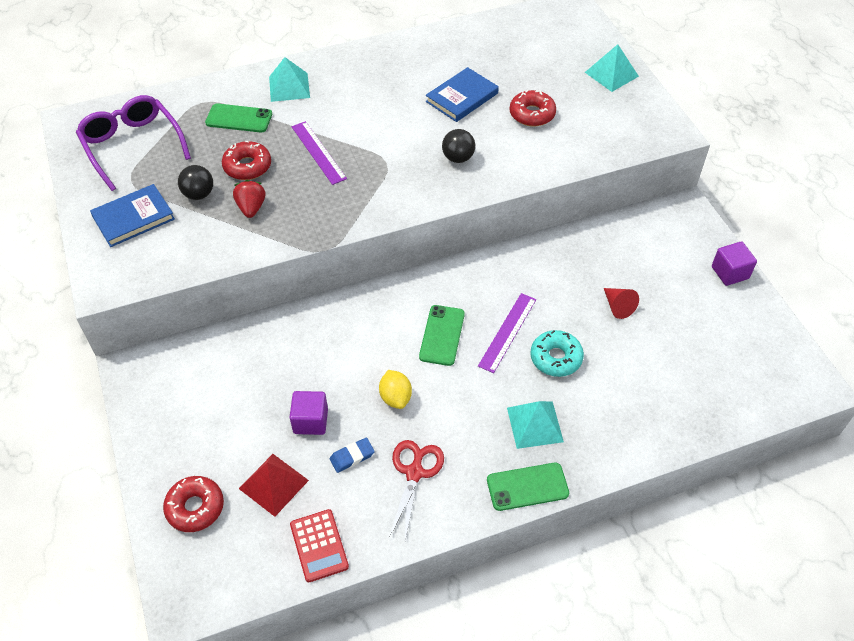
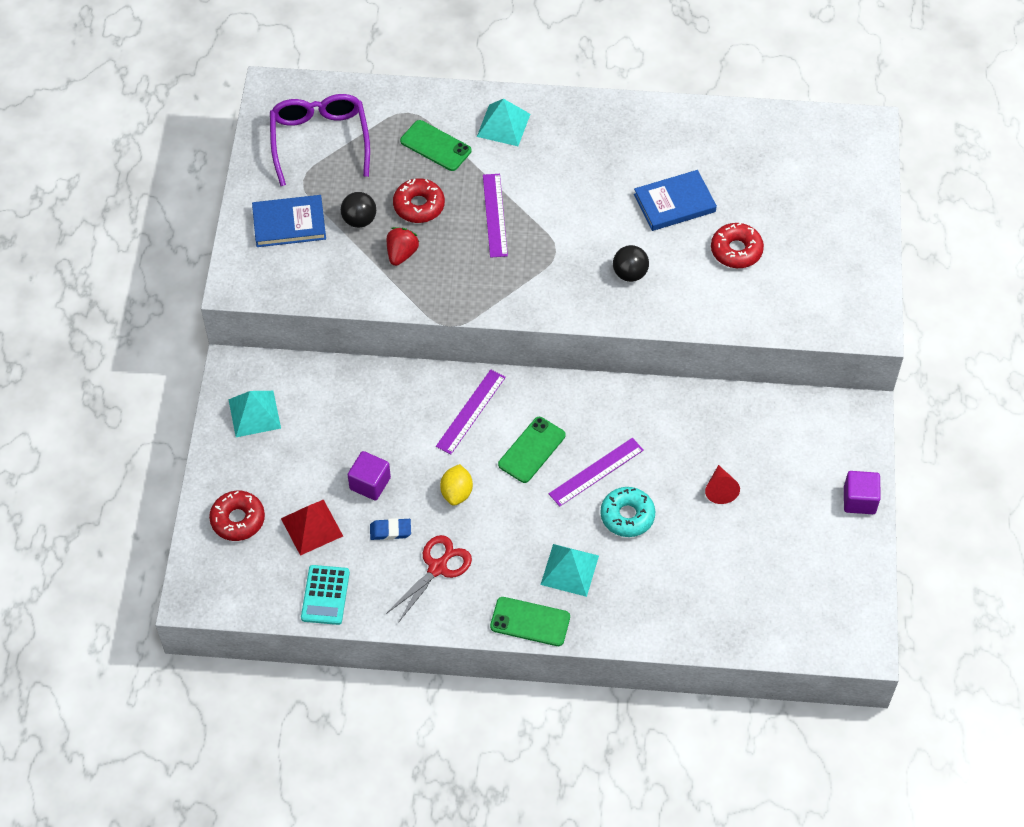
camera: 25 degrees right, 5 degrees up
red calculator [290,509,349,582] -> turquoise calculator [301,565,350,625]
turquoise pyramid [585,44,639,92] -> turquoise pyramid moved to [228,391,281,437]
none -> purple ruler [436,369,506,454]

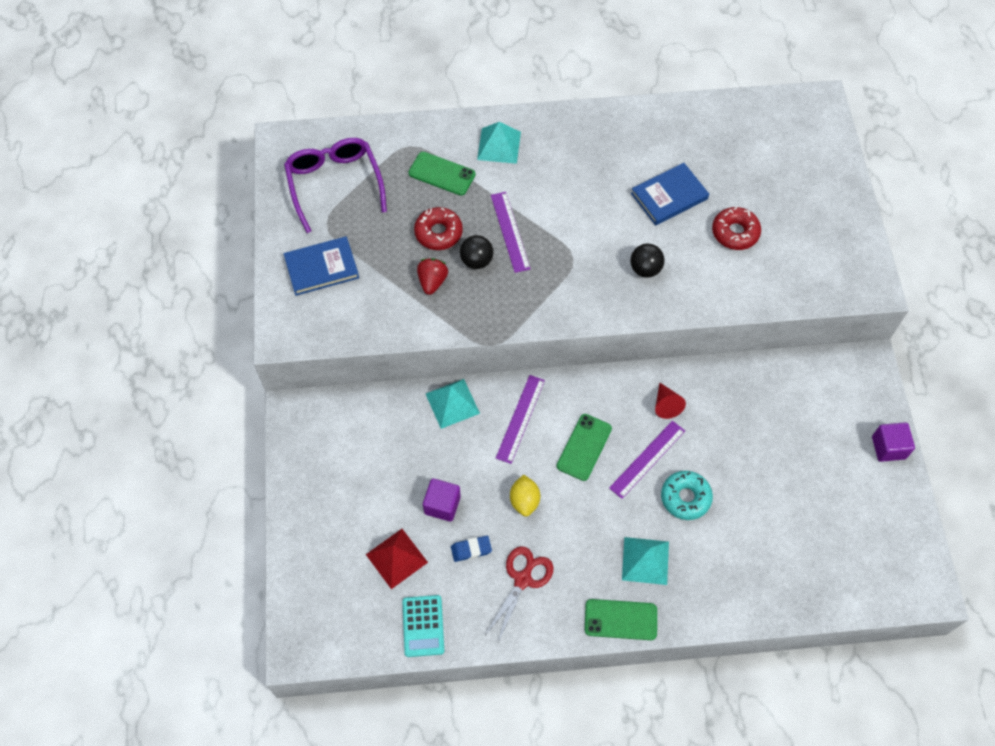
camera: 10 degrees left, 5 degrees up
red donut [209,491,265,541] -> none
turquoise pyramid [228,391,281,437] -> turquoise pyramid moved to [426,379,480,429]
black ball [341,192,376,228] -> black ball moved to [460,235,493,269]
red cone [705,465,740,504] -> red cone moved to [655,383,686,419]

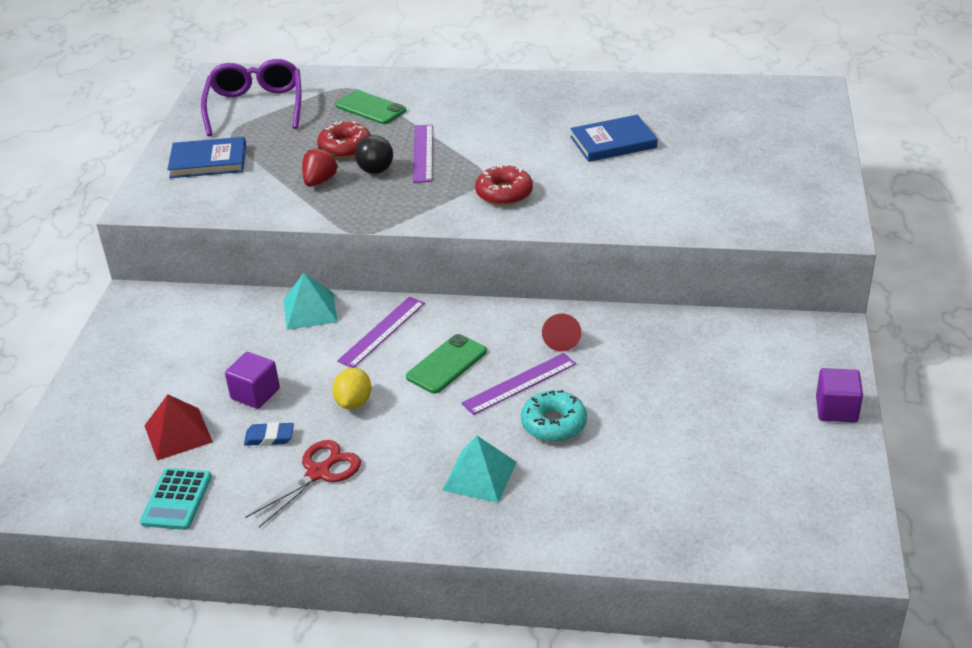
camera: 15 degrees right, 25 degrees down
turquoise pyramid [477,122,521,164] -> none
green phone [585,599,657,640] -> none
black ball [630,243,665,278] -> none
red donut [712,207,761,250] -> red donut moved to [475,164,533,206]

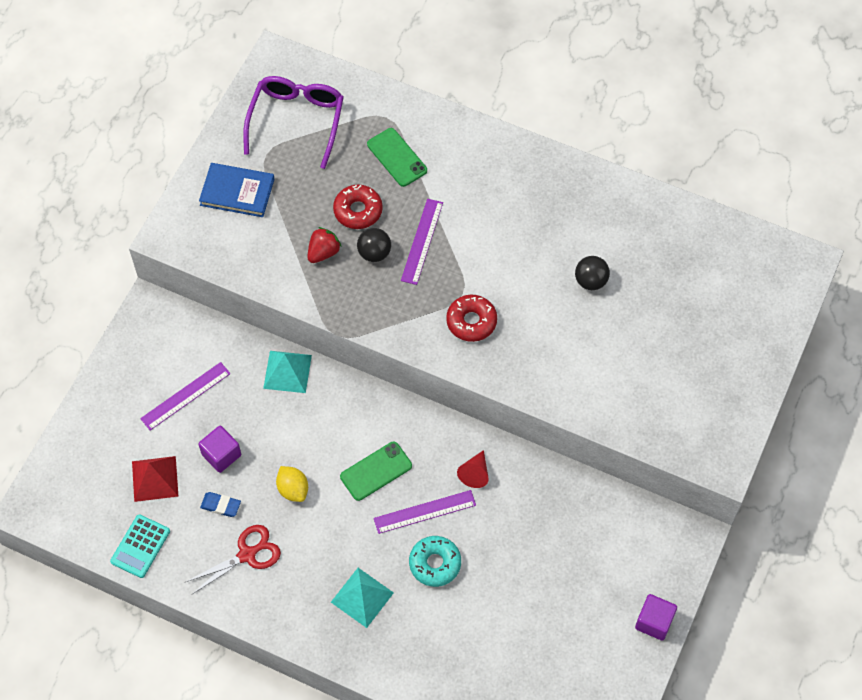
camera: 15 degrees right, 25 degrees up
yellow lemon [332,368,371,409] -> yellow lemon turned 60 degrees counterclockwise [276,466,308,502]
purple ruler [337,297,425,368] -> purple ruler moved to [140,362,231,430]
blue book [570,115,657,162] -> black ball [575,256,610,290]

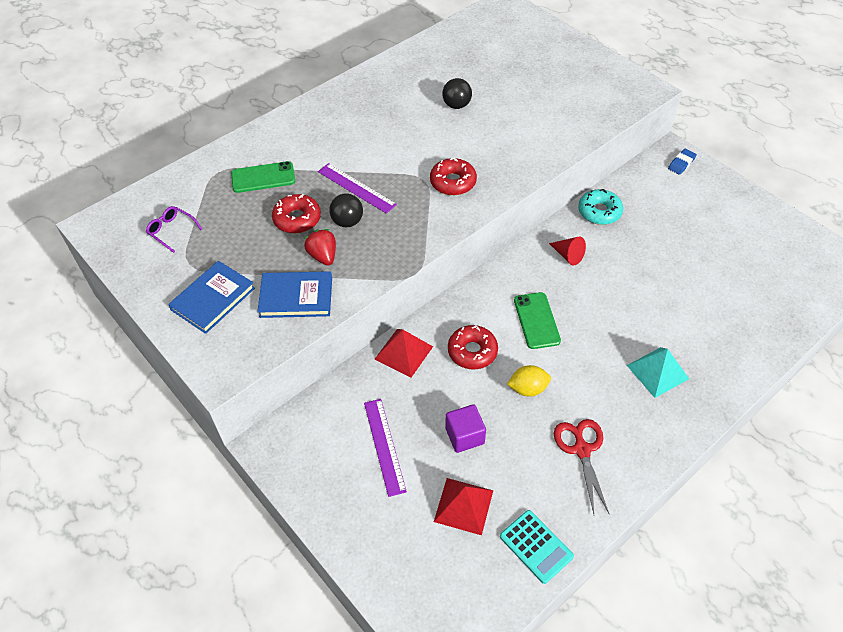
camera: 65 degrees left, 10 degrees down
blue eraser [200,492,241,517] -> blue eraser moved to [668,149,697,175]
purple glasses [243,76,344,169] -> purple glasses [146,206,202,253], size x0.46
turquoise pyramid [263,351,312,393] -> red pyramid [375,329,433,378]
purple ruler [373,490,476,534] -> none
turquoise donut [409,536,461,587] -> turquoise donut moved to [578,189,623,225]
purple cube [635,594,677,640] -> none
none -> blue book [257,271,332,318]
none -> red donut [448,325,498,369]

